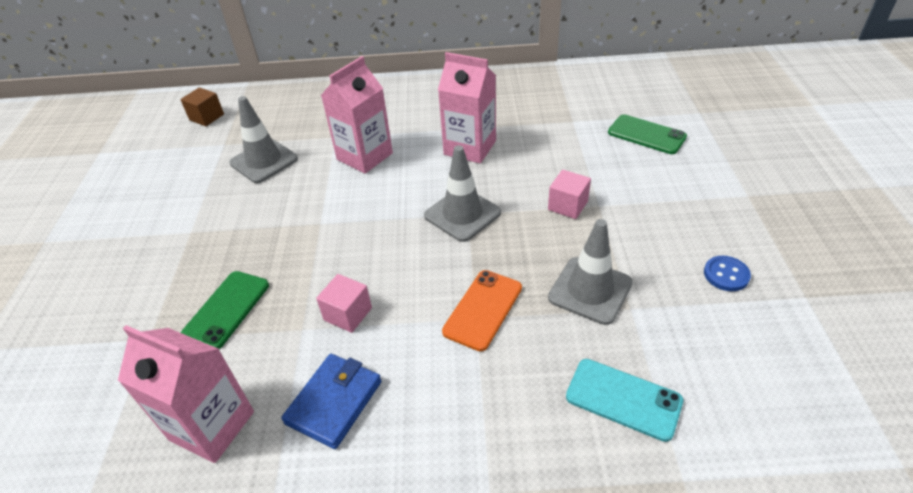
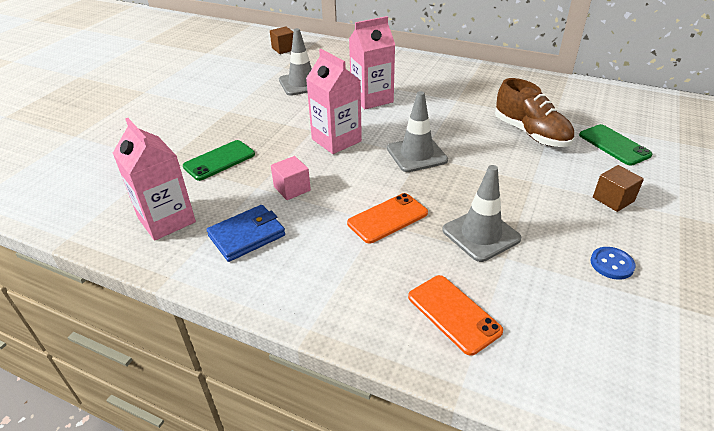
camera: 25 degrees right, 5 degrees down
pink carton [438,52,496,163] -> pink carton moved to [306,49,362,154]
pink cube [548,170,591,219] -> none
turquoise phone [566,359,683,442] -> orange phone [408,275,503,356]
none -> brown shoe [495,78,574,147]
none -> brown cube [593,165,644,212]

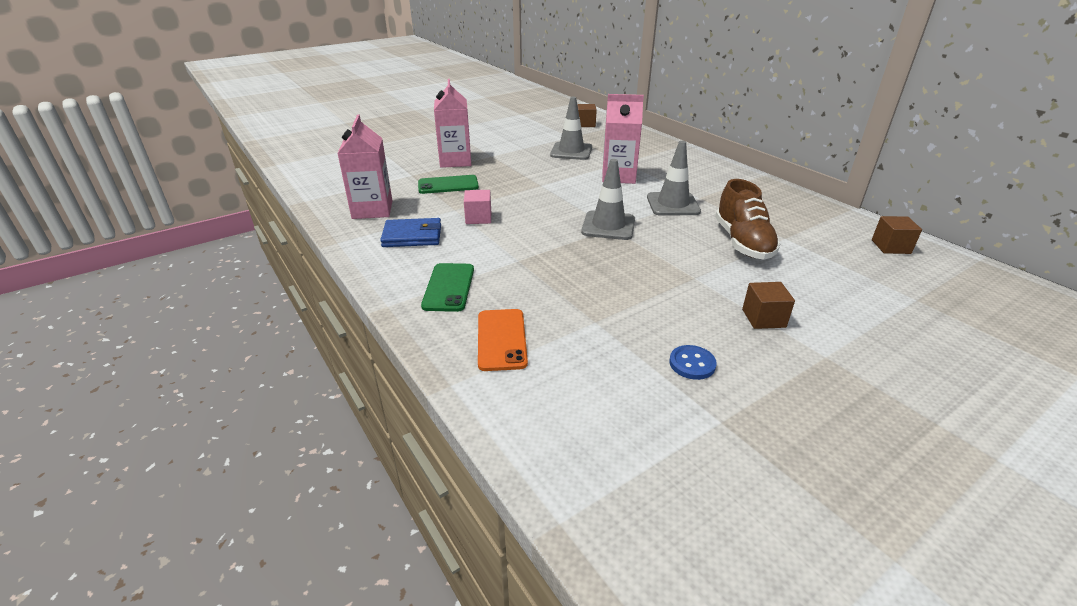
camera: 30 degrees right, 5 degrees down
pink carton [306,49,362,154] -> pink carton moved to [434,79,471,168]
orange phone [347,193,428,244] -> none
grey traffic cone [442,165,522,262] -> grey traffic cone moved to [647,141,701,216]
green phone [579,124,652,166] -> green phone moved to [421,263,474,312]
none -> brown cube [872,216,922,254]

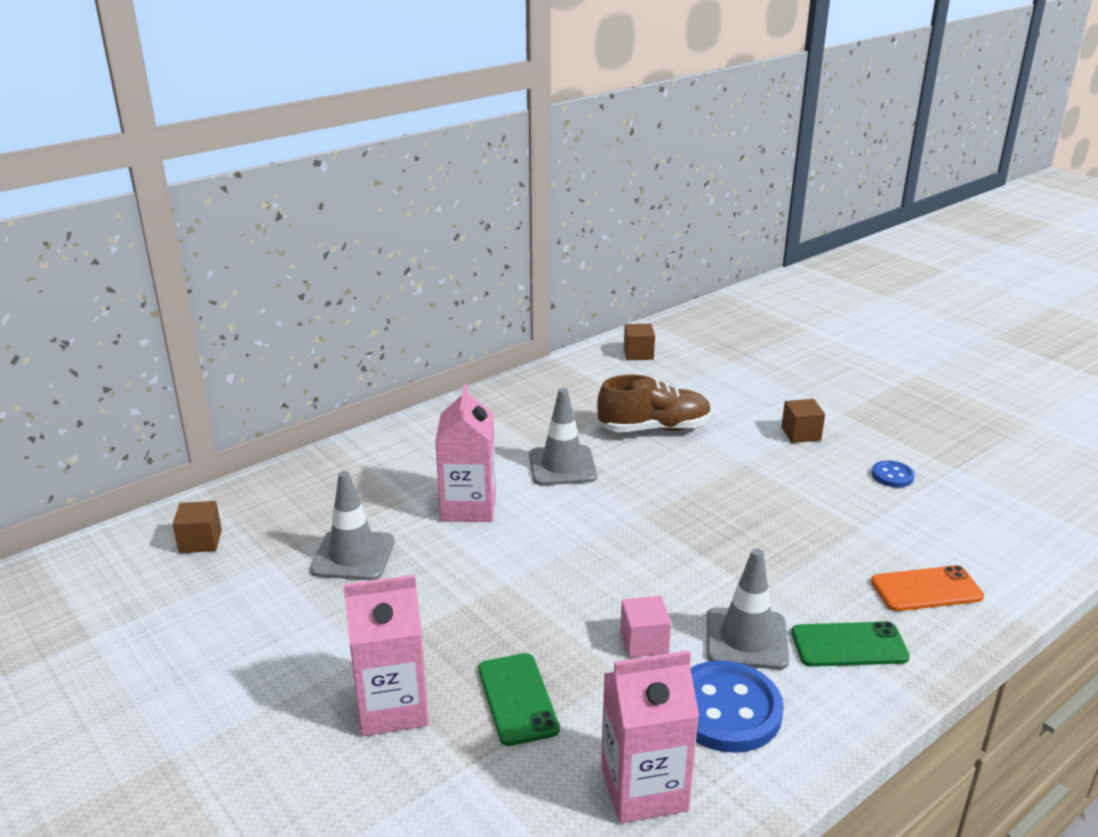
camera: 95 degrees left, 5 degrees down
blue wallet [380,218,441,247] -> blue button [691,661,784,753]
grey traffic cone [581,159,635,240] -> grey traffic cone moved to [707,548,789,670]

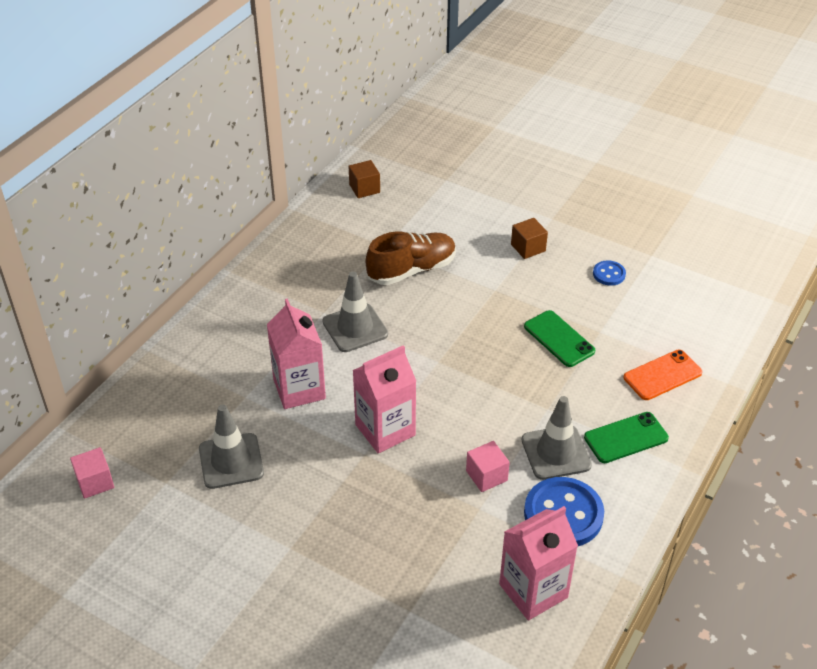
camera: 20 degrees left, 15 degrees up
brown cube [173,501,222,553] -> pink cube [70,447,114,499]
pink carton [343,575,429,736] -> pink carton moved to [352,345,416,453]
green phone [478,653,560,746] -> green phone moved to [524,310,595,367]

